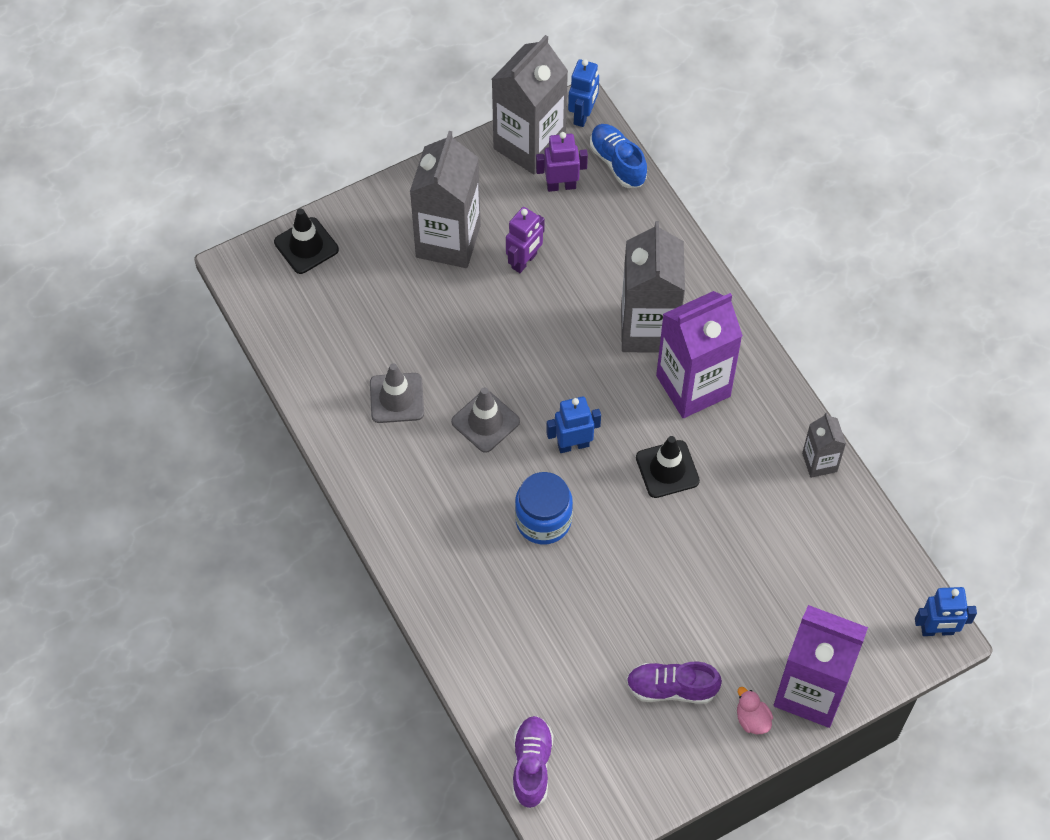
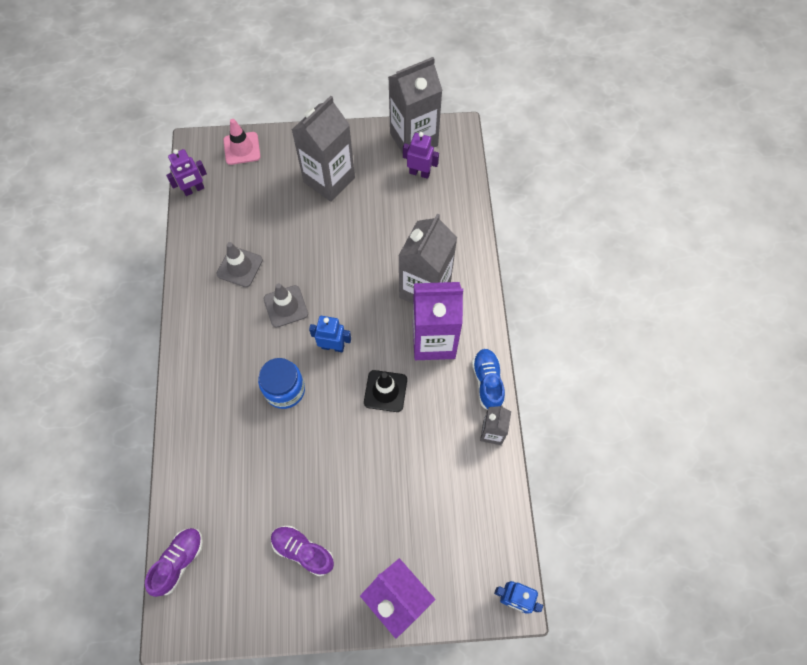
camera: 25 degrees right, 5 degrees up
black traffic cone [274,208,339,274] -> pink traffic cone [223,119,261,165]
purple robot [506,207,545,273] -> purple robot moved to [166,149,207,196]
blue robot [568,59,599,127] -> none
blue shoe [590,124,647,188] -> blue shoe moved to [472,349,505,410]
pink duck [737,687,773,734] -> none

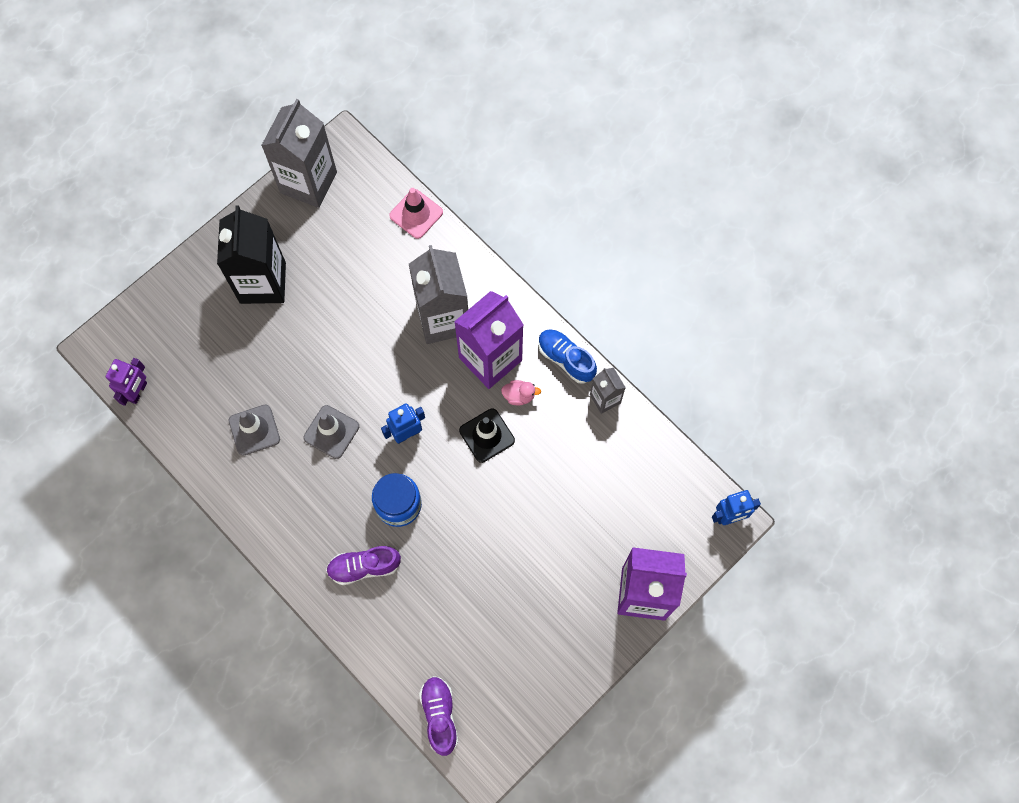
camera: 40 degrees left, 5 degrees up
pink traffic cone [223,119,261,165] -> pink traffic cone moved to [389,188,443,239]
purple shoe [271,526,334,576] -> purple shoe moved to [326,546,401,585]
grey carton [292,96,355,202] -> black carton [217,206,286,304]
purple robot [403,132,439,179] -> none
none -> pink duck [501,380,541,405]

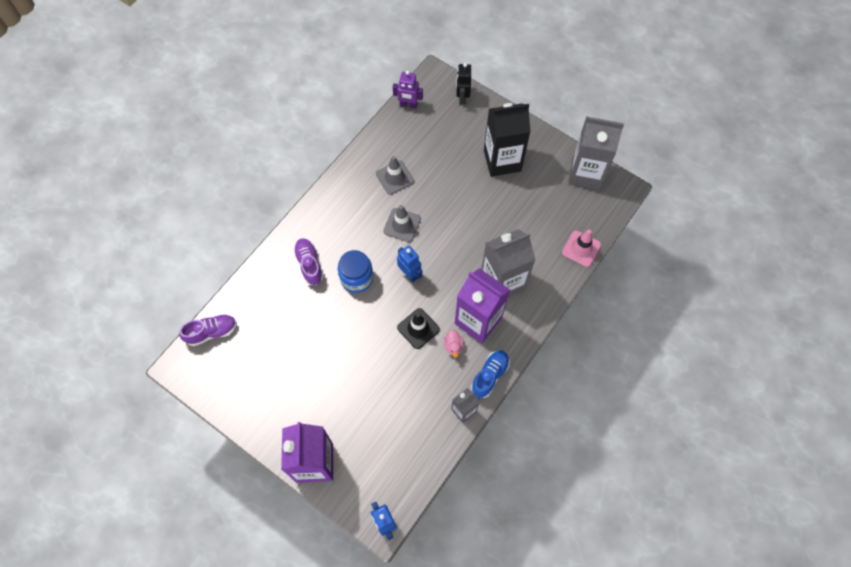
camera: 80 degrees right, 5 degrees down
none -> black robot [456,63,471,105]

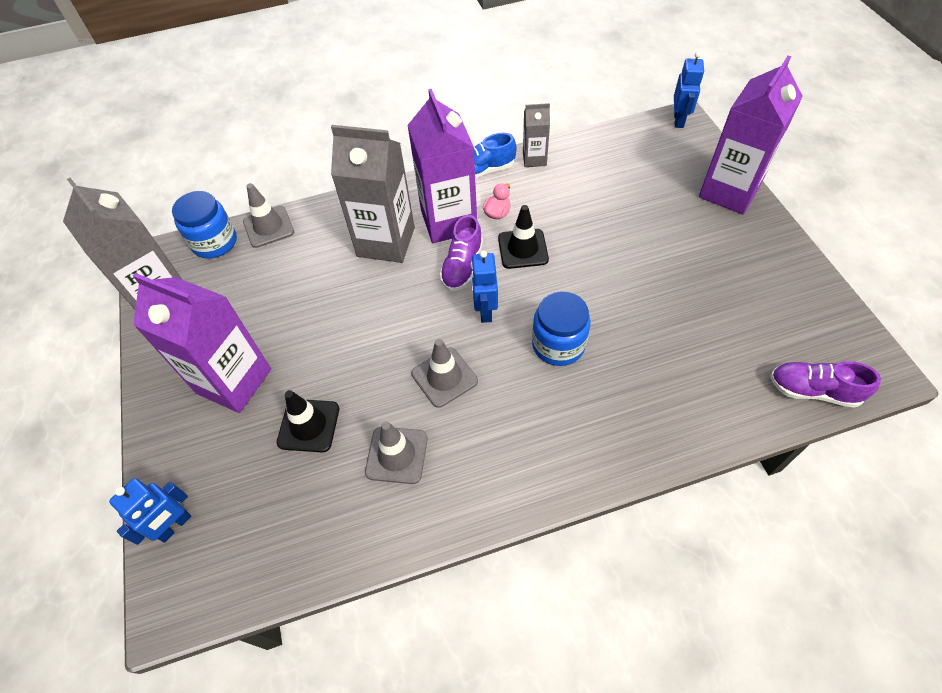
camera: 140 degrees left, 10 degrees down
purple shoe [293,238,324,285] -> purple shoe moved to [439,215,483,291]
purple robot [393,71,423,109] -> none
black robot [456,63,471,105] -> blue robot [109,478,191,545]
black carton [484,103,531,177] -> purple carton [133,273,271,413]
pink traffic cone [562,230,601,267] -> grey traffic cone [243,183,294,248]
none -> blue jar [172,191,237,259]
none -> black traffic cone [277,390,339,452]

